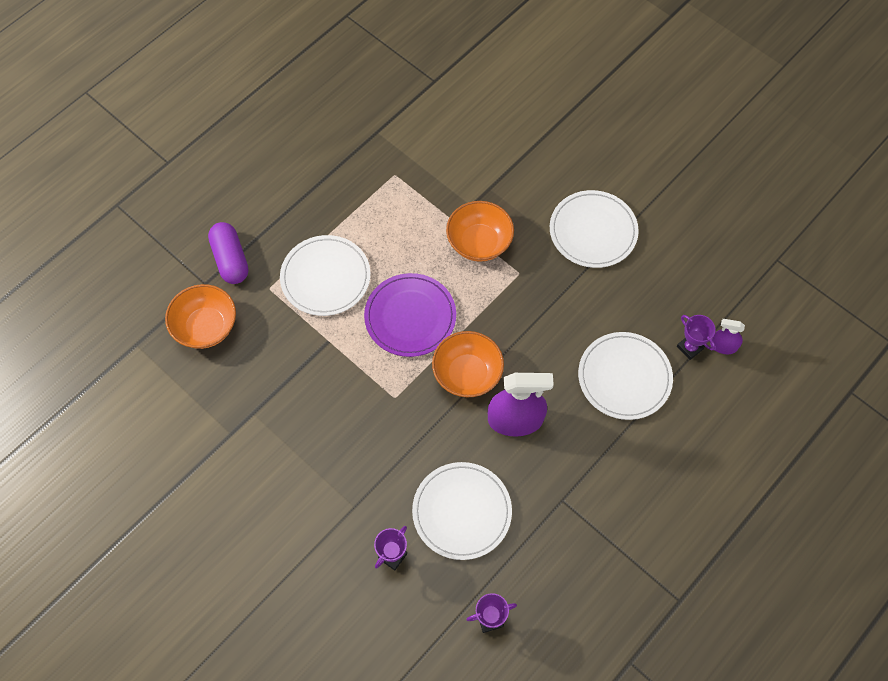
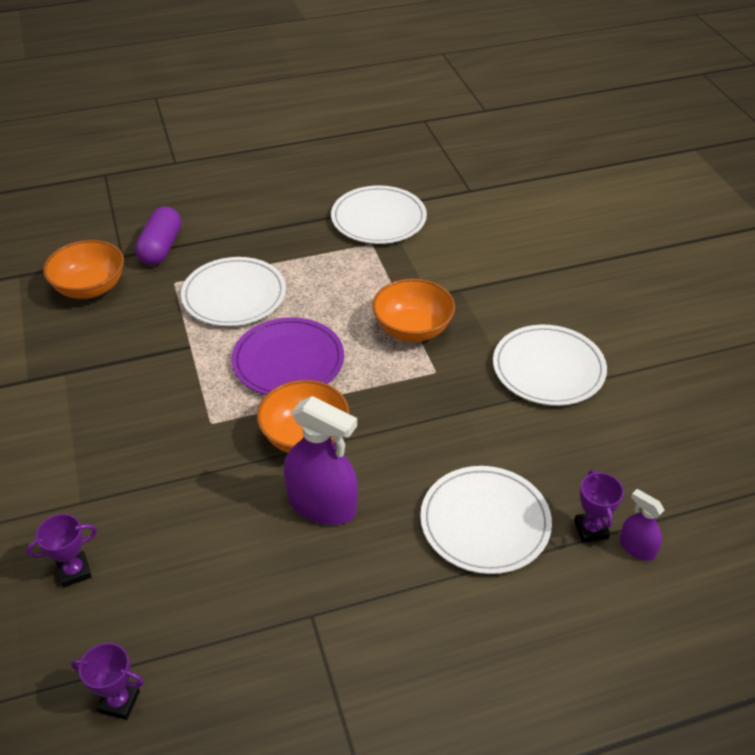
camera: 30 degrees right, 20 degrees down
white plate [412,462,512,560] -> white plate moved to [331,185,427,244]

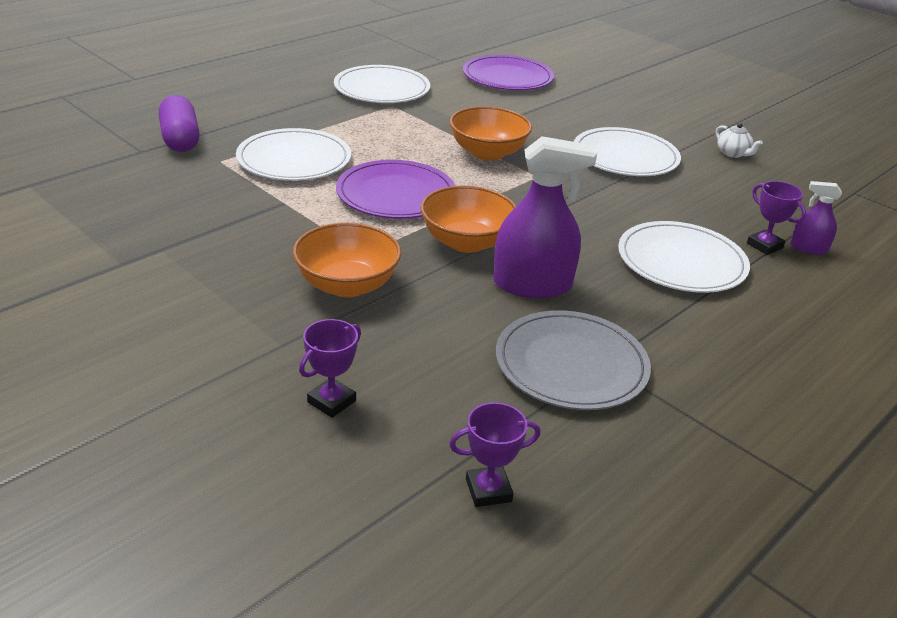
camera: 30 degrees left, 10 degrees down
orange bowl [43,240,124,299] -> orange bowl moved to [293,223,401,297]
none -> purple plate [463,55,554,90]
none -> grey plate [496,310,651,410]
none -> white teapot [716,123,763,158]

